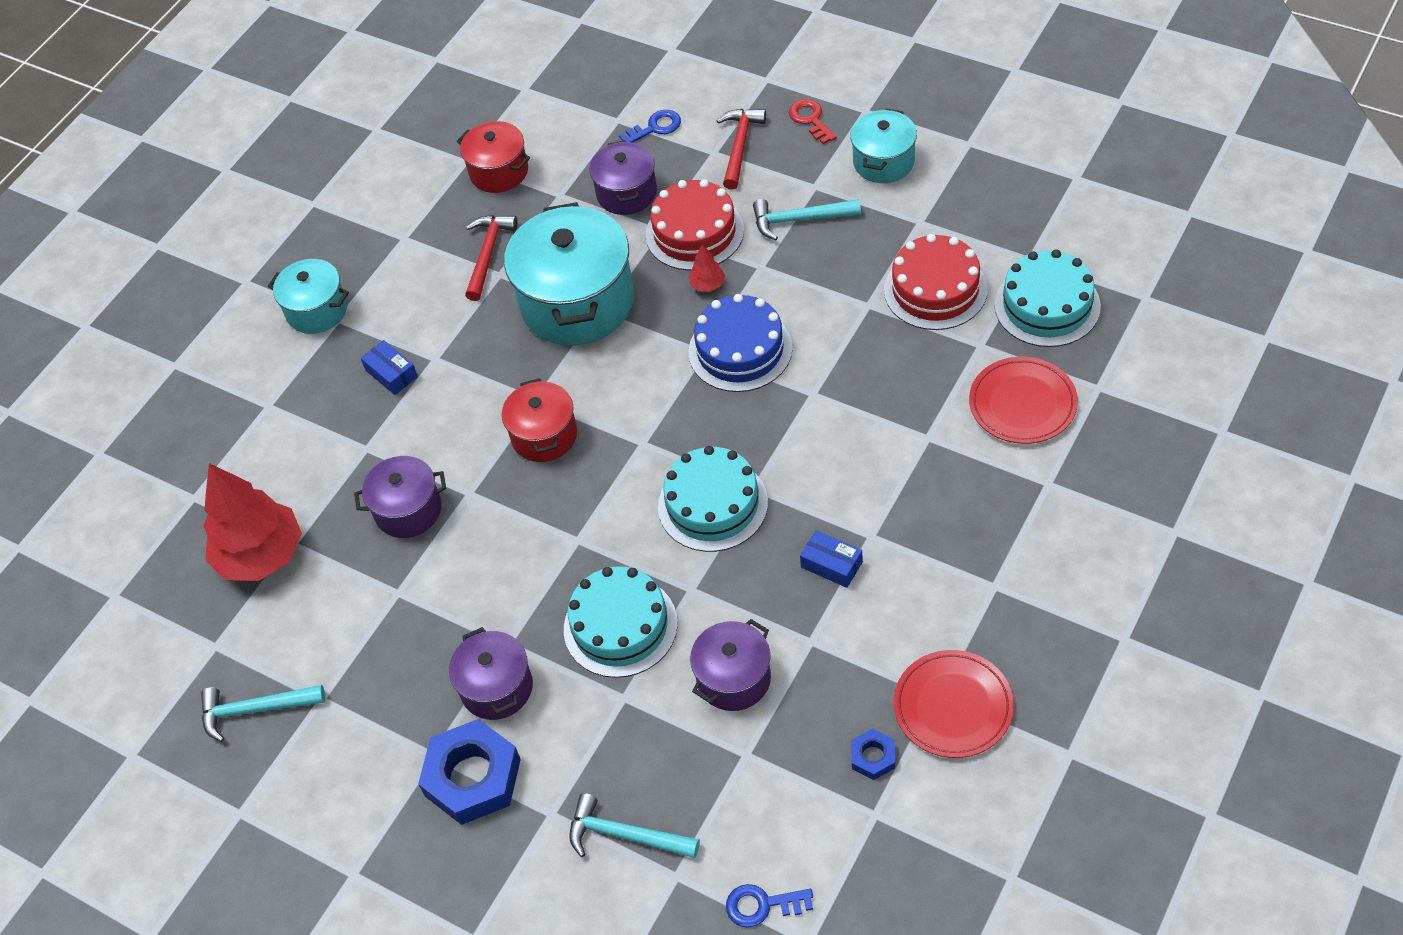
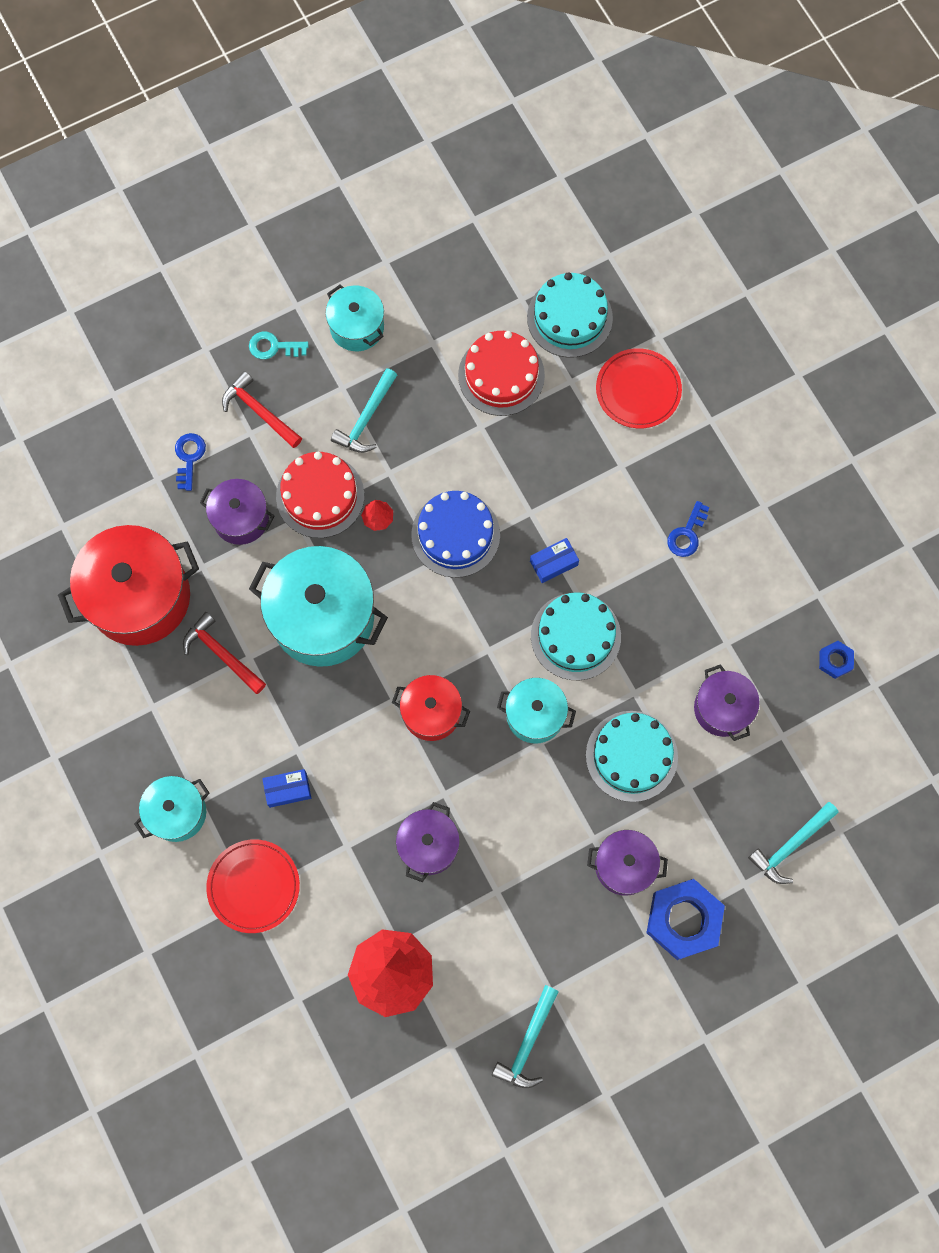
camera: 65 degrees left, 20 degrees up
red pot [457,121,530,193] -> red pot [58,525,199,646], size x1.81
blue key [726,884,813,928] -> blue key moved to [667,501,709,557]
red key [789,99,837,144] -> turquoise key [249,332,309,359]
blue box [800,530,863,588] -> blue box moved to [530,538,579,583]
red plate [894,650,1014,758] -> red plate moved to [206,839,300,933]
none -> turquoise pot [497,678,576,744]

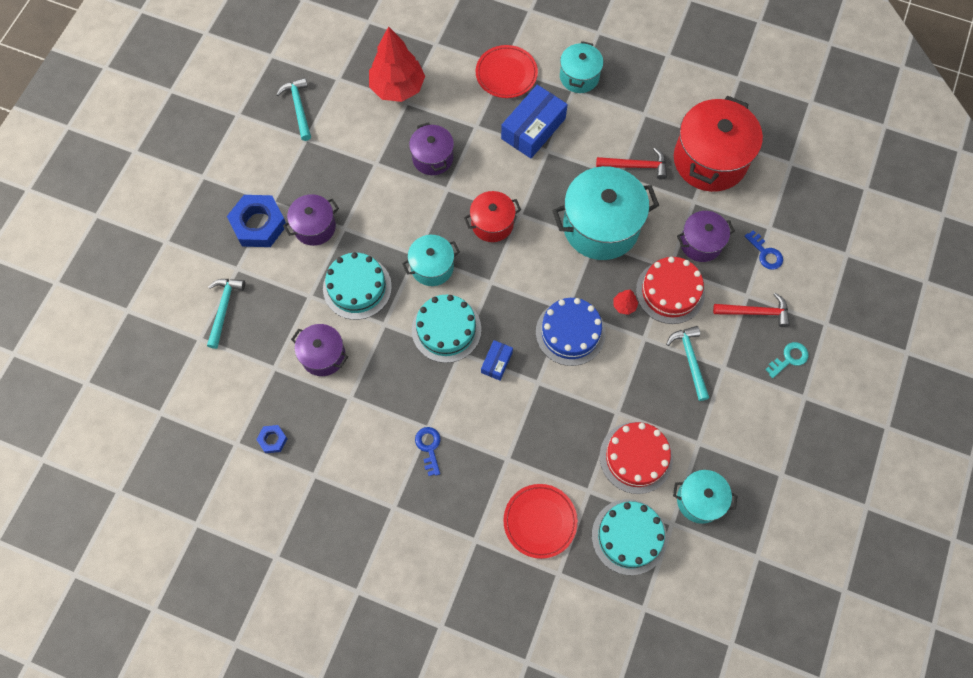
camera: 140 degrees right, 5 degrees down
blue box [262,769,311,808] -> blue box [501,85,568,158], size x1.97
turquoise pot [325,285,384,351] -> turquoise pot moved to [673,470,738,524]

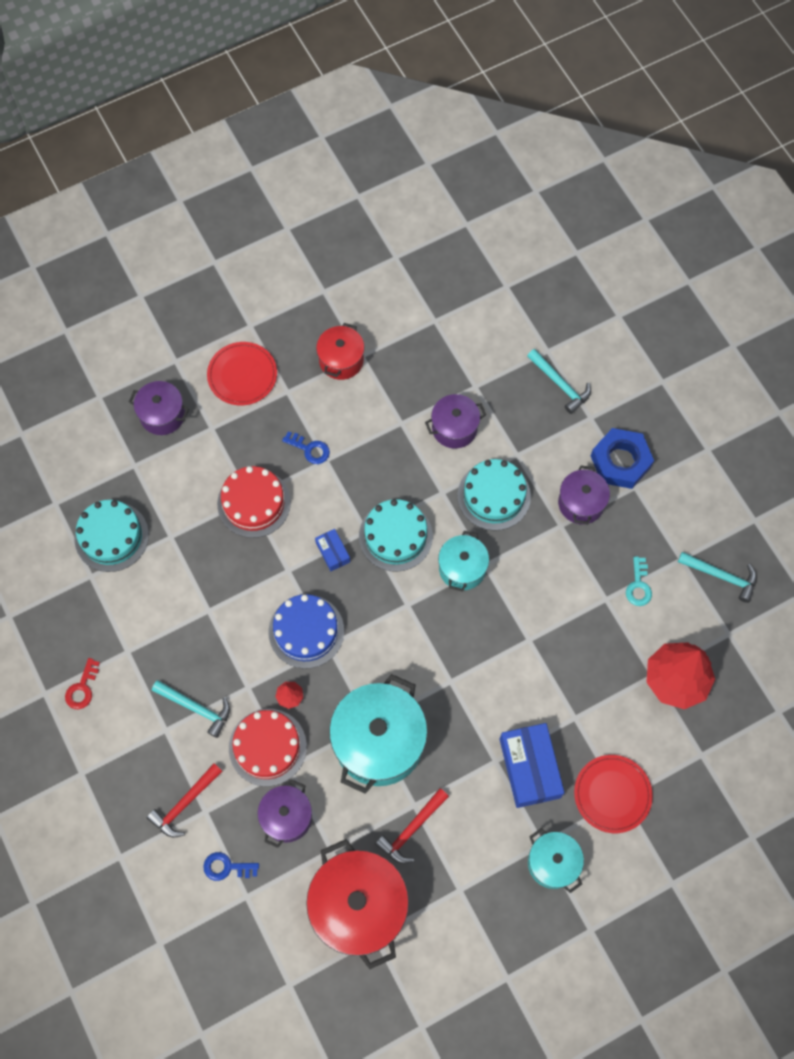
camera: 130 degrees right, 0 degrees up
blue nut [256,425,288,453] -> none
purple pot [409,122,454,175] -> purple pot moved to [128,381,189,435]
red pot [464,191,521,242] -> red pot moved to [316,323,365,380]
red plate [503,484,578,559] -> red plate moved to [207,342,277,406]
red cake [600,422,673,494] -> red cake moved to [217,466,291,538]
turquoise pot [673,470,738,524] -> none
turquoise key [765,342,808,378] -> turquoise key moved to [626,556,652,606]
none -> red key [65,658,100,709]

